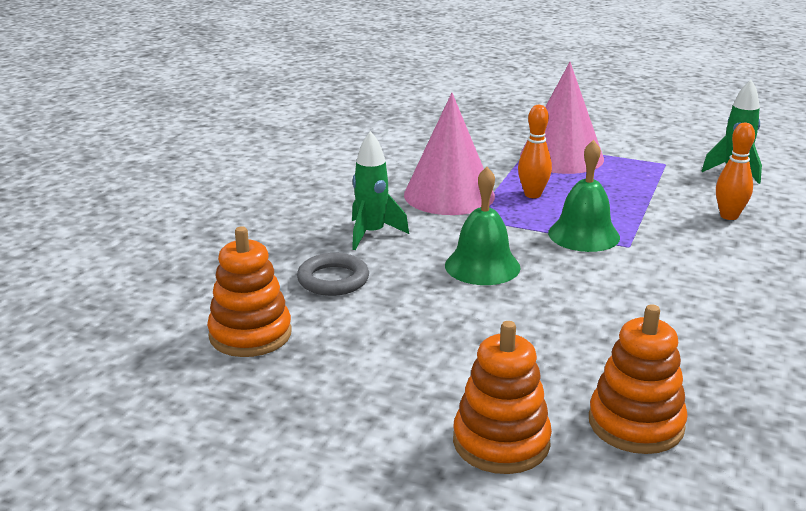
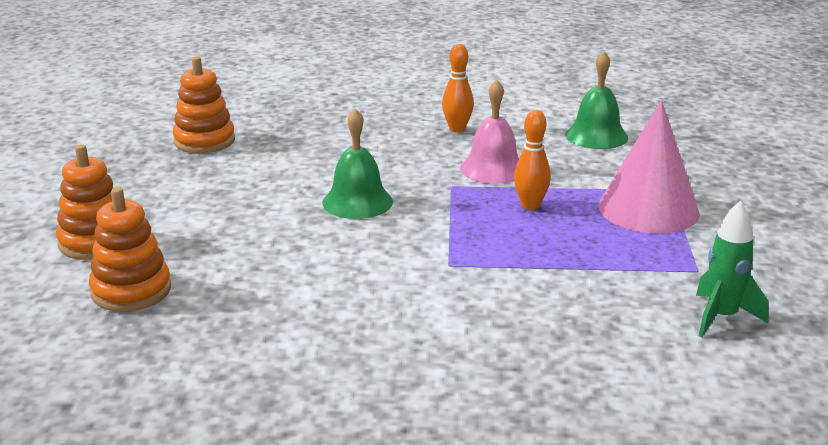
camera: 70 degrees right, 0 degrees up
grey ring [297,253,369,296] -> none
green rocket [352,131,409,250] -> none
pink cone [404,93,495,215] -> pink bell [460,79,519,184]
green bell [548,140,620,252] -> green bell moved to [565,51,628,149]
orange bowling pin [716,123,755,220] -> orange bowling pin moved to [442,44,474,132]

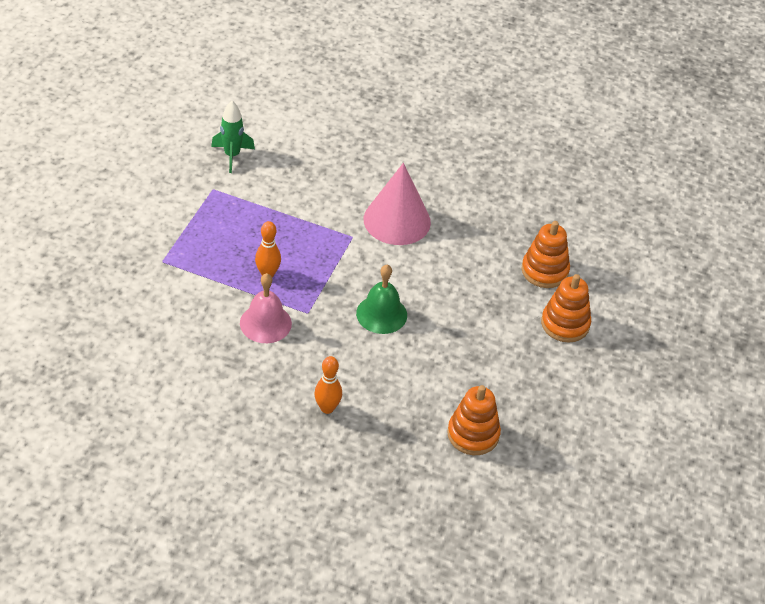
camera: 165 degrees left, 20 degrees up
orange bowling pin [442,44,474,132] -> orange bowling pin moved to [314,356,342,414]
green bell [565,51,628,149] -> none
pink cone [599,100,700,234] -> pink cone moved to [364,163,431,245]

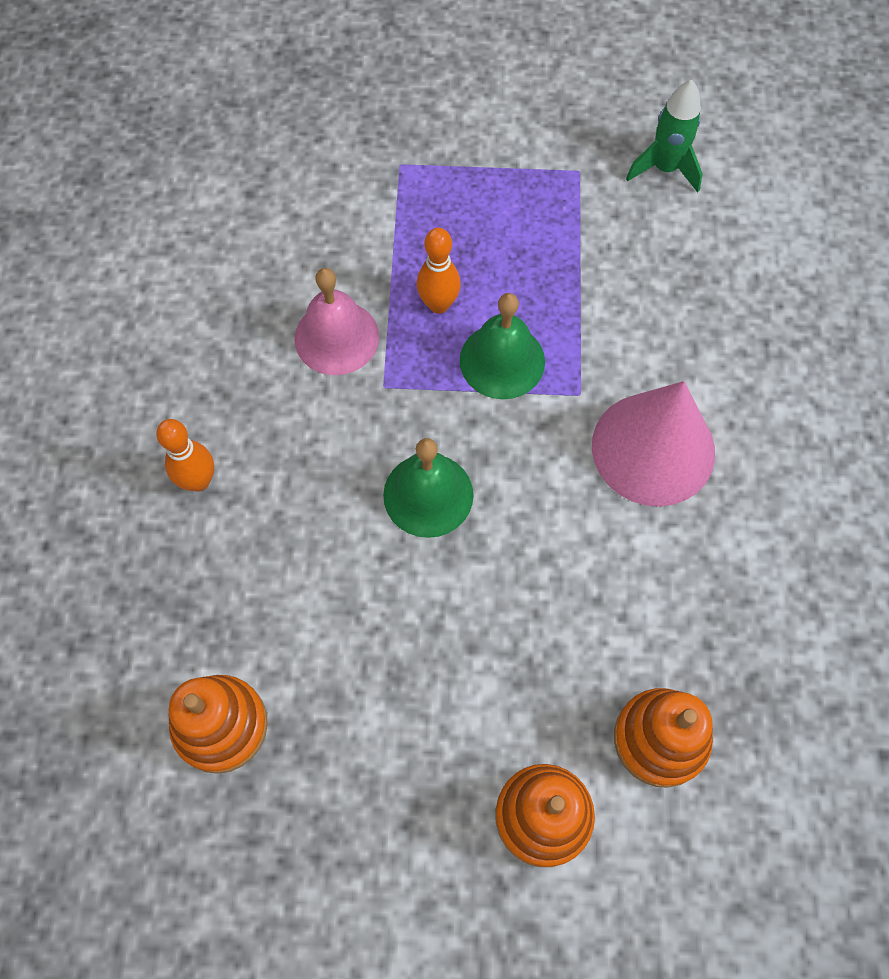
camera: 75 degrees right, 20 degrees up
none -> green bell [460,293,545,399]

